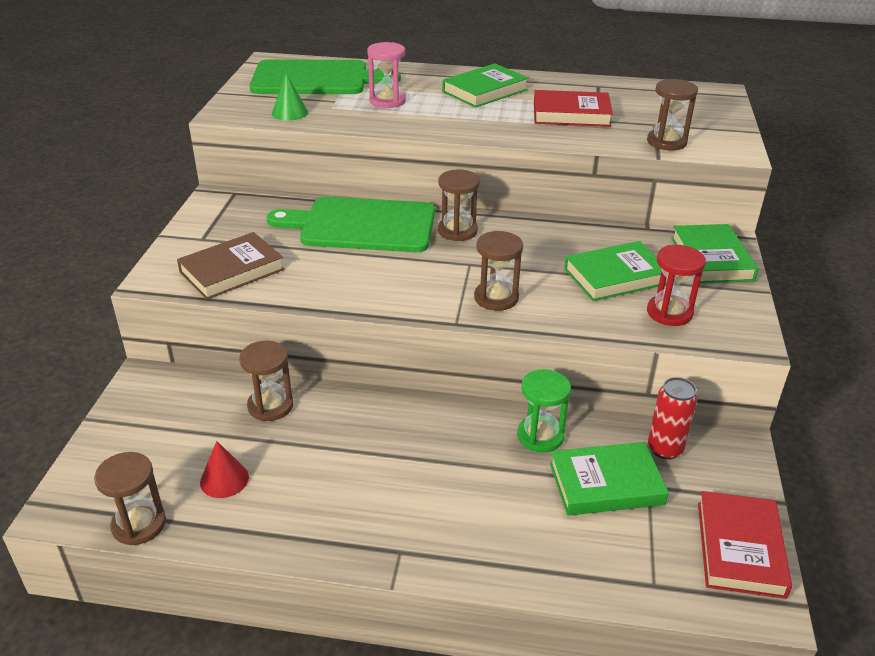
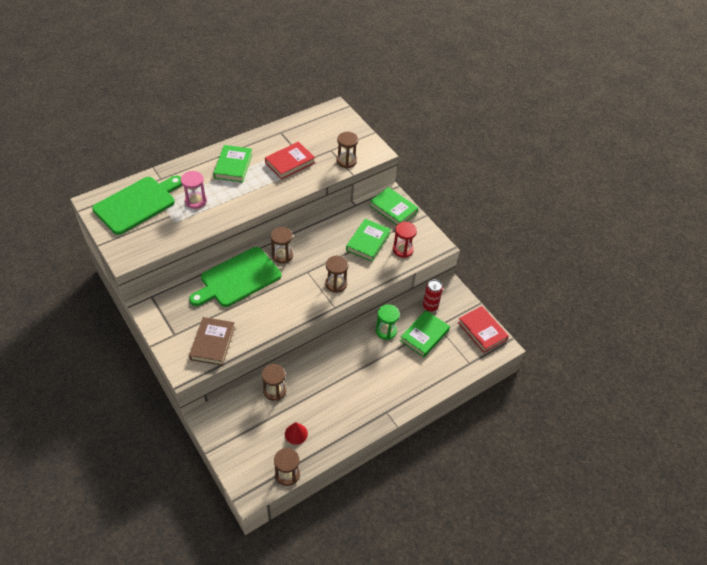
camera: 45 degrees left, 15 degrees up
green cone [272,73,308,121] -> none

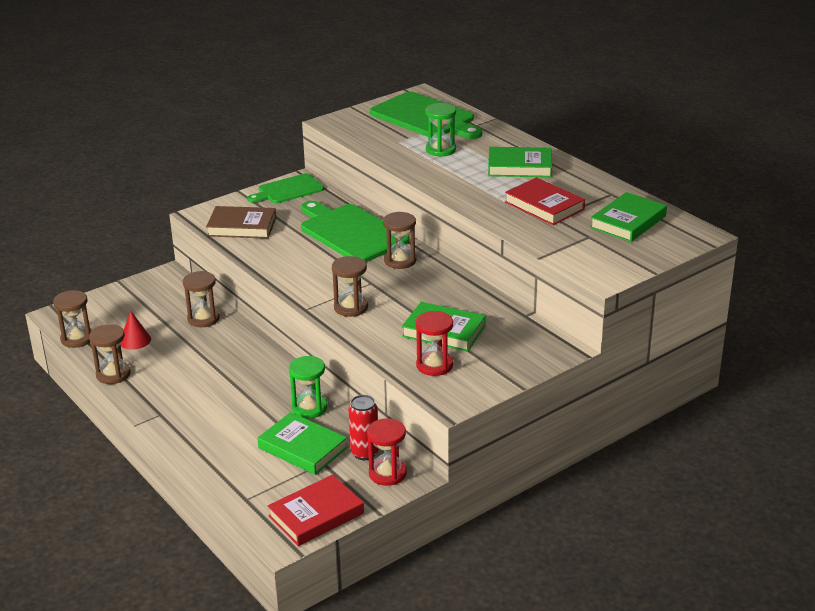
camera: 90 degrees right, 20 degrees down
pink hourglass [181,171,207,209] -> green hourglass [425,103,456,157]
brown hourglass [337,132,358,168] -> brown hourglass moved to [89,324,131,384]
green book [369,187,418,225] -> green book moved to [590,192,667,242]
none -> green cutting board [247,173,324,204]
none -> red hourglass [367,418,407,486]

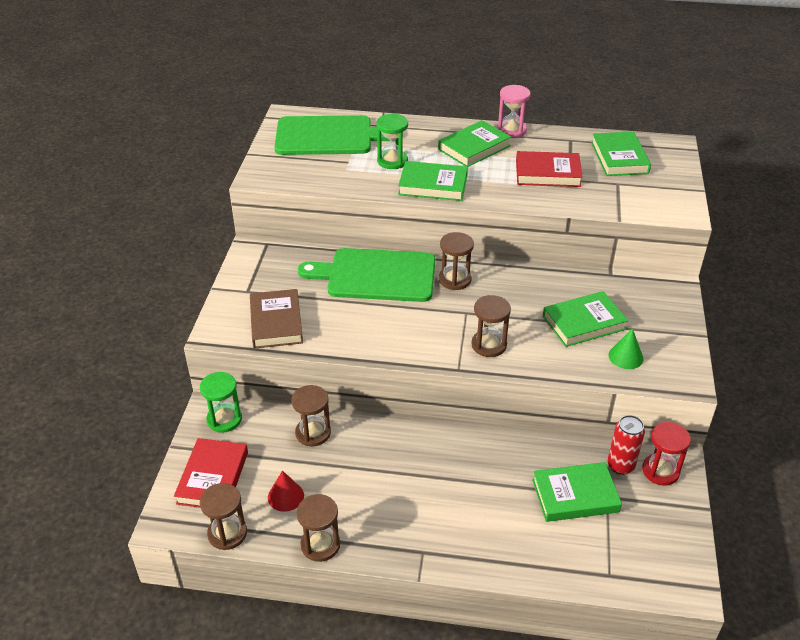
camera: 45 degrees left, 10 degrees up
brown book [206,206,276,239] -> brown book turned 60 degrees counterclockwise [250,289,303,349]
green cutting board [247,173,324,204] -> none
red book [268,474,364,546] -> red book moved to [174,438,248,508]
green hourglass [289,356,327,419] -> green hourglass moved to [200,372,242,433]
red hourglass [416,311,453,376] -> green cone [609,328,643,369]
none -> green book [398,161,468,201]
none -> pink hourglass [497,85,531,138]

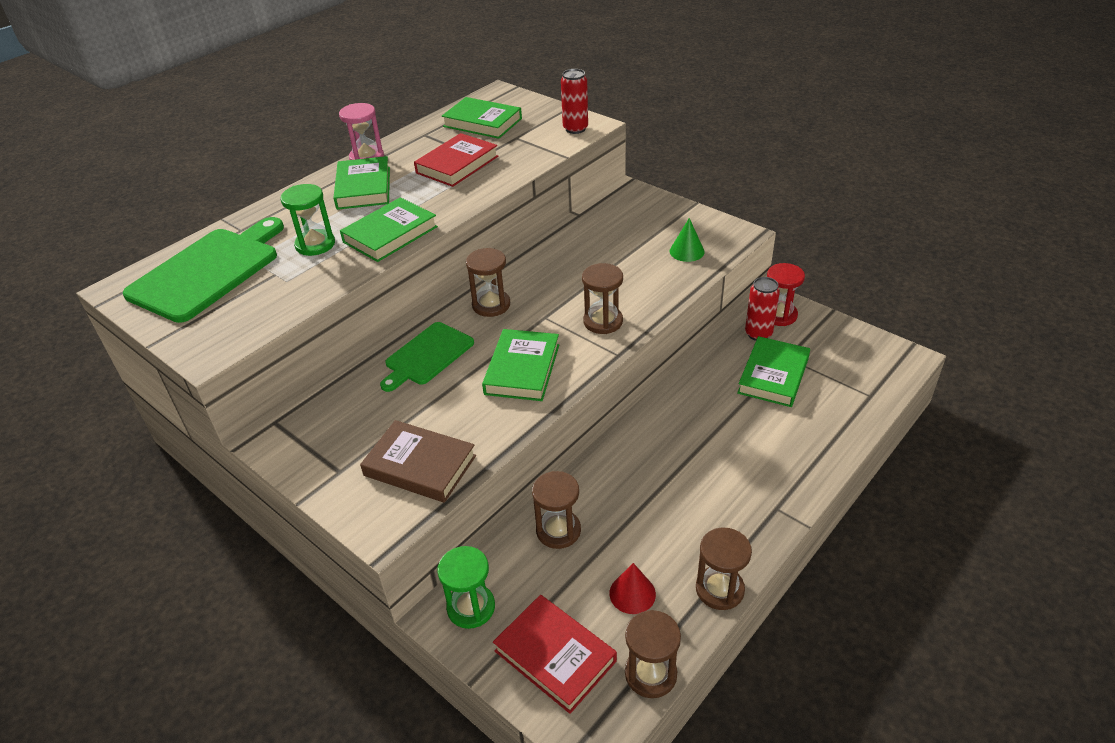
camera: 55 degrees left, 0 degrees up
green cutting board [298,248,435,302] -> green cutting board [380,322,474,392], size x0.61
green book [543,291,628,347] -> green book moved to [482,329,559,401]
none -> red can [561,69,588,134]

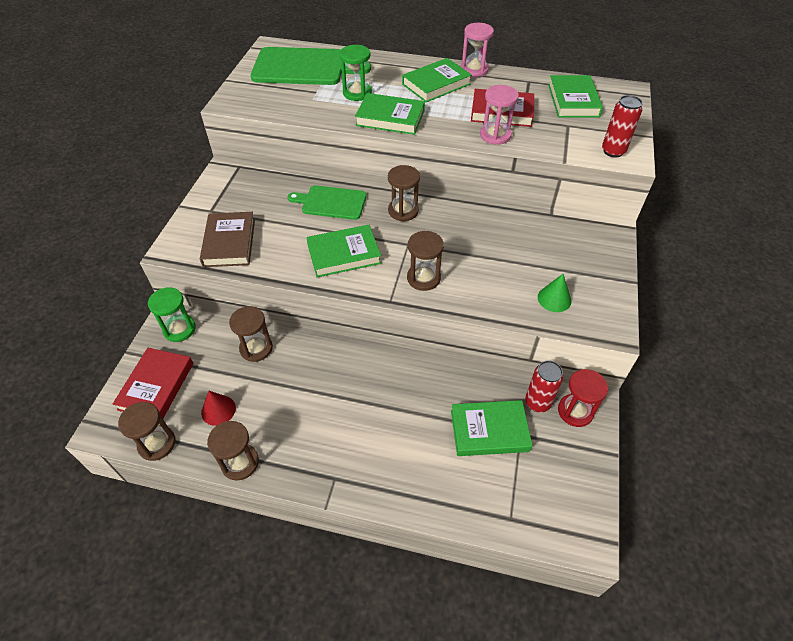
camera: 60 degrees right, 10 degrees up
none -> pink hourglass [480,85,519,145]

